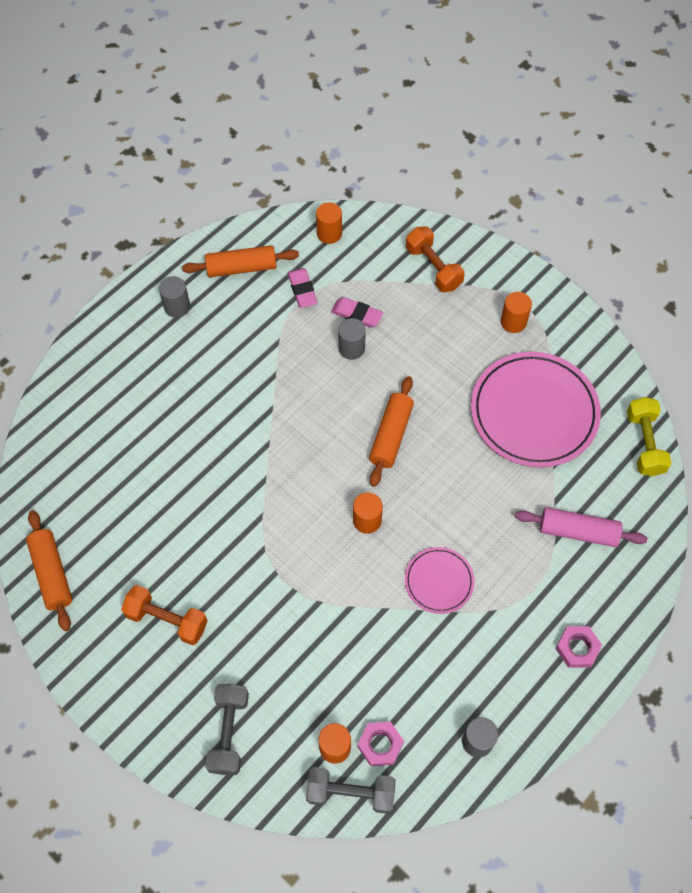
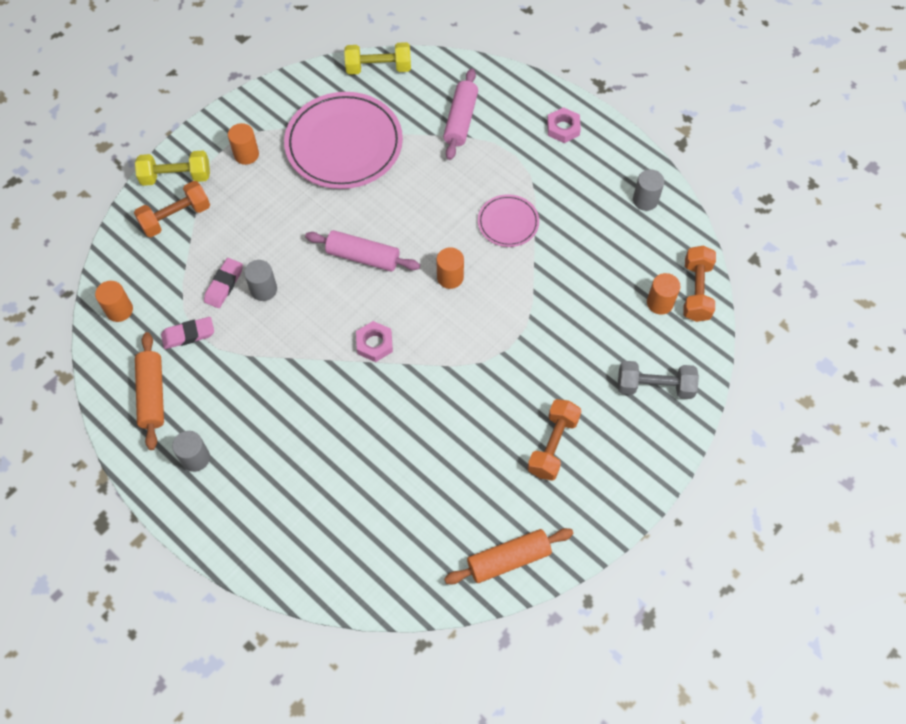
camera: 90 degrees left, 0 degrees up
grey dumbbell [306,767,396,814] -> orange dumbbell [683,245,716,322]
pink nut [358,721,404,766] -> pink nut moved to [356,321,393,362]
orange rolling pin [369,376,414,487] -> pink rolling pin [305,230,420,272]
none -> yellow dumbbell [135,151,210,186]

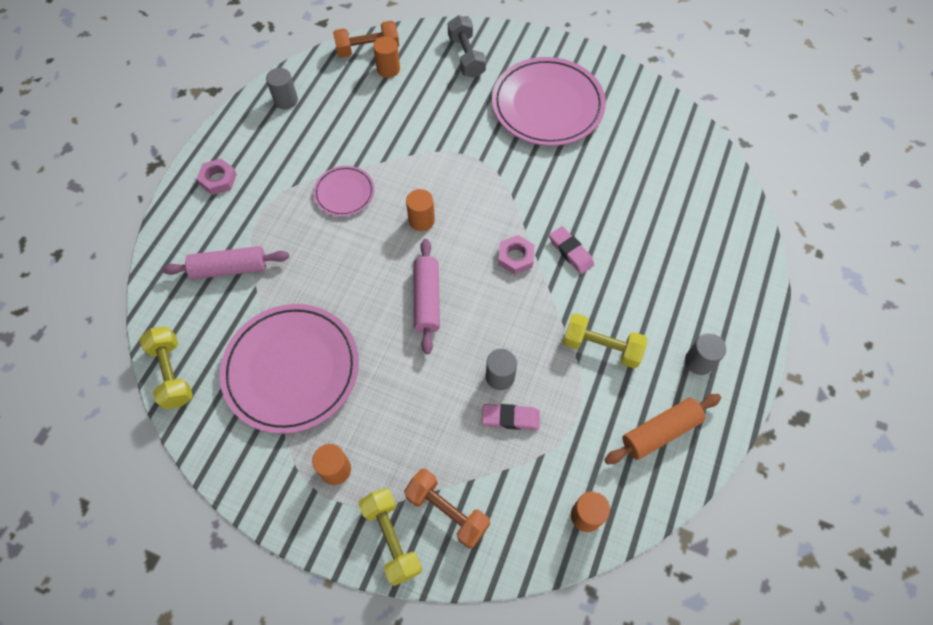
camera: 110 degrees left, 0 degrees up
pink eraser [161,317,214,349] -> pink eraser moved to [549,226,594,274]
orange rolling pin [444,528,574,584] -> none
orange dumbbell [527,399,582,481] -> pink plate [492,57,606,146]
none -> yellow dumbbell [563,313,647,368]

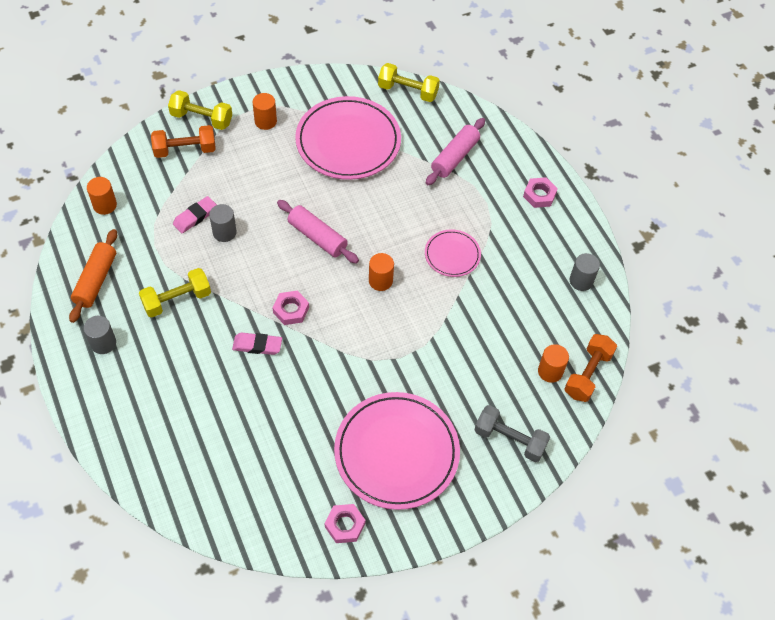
camera: 130 degrees right, 5 degrees down
none -> pink nut [325,504,365,543]

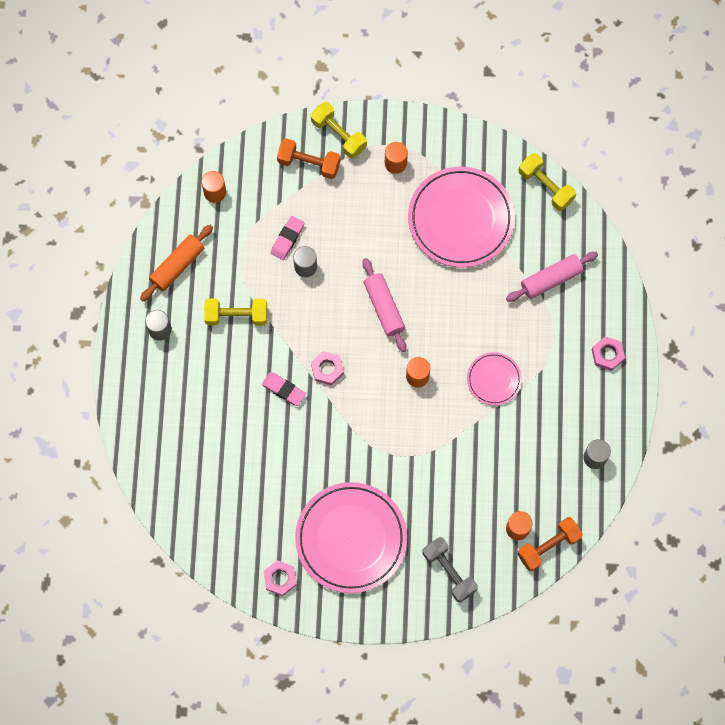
camera: 30 degrees right, 15 degrees up
pink eraser [173,196,217,233] -> pink eraser turned 45 degrees counterclockwise [271,216,304,260]

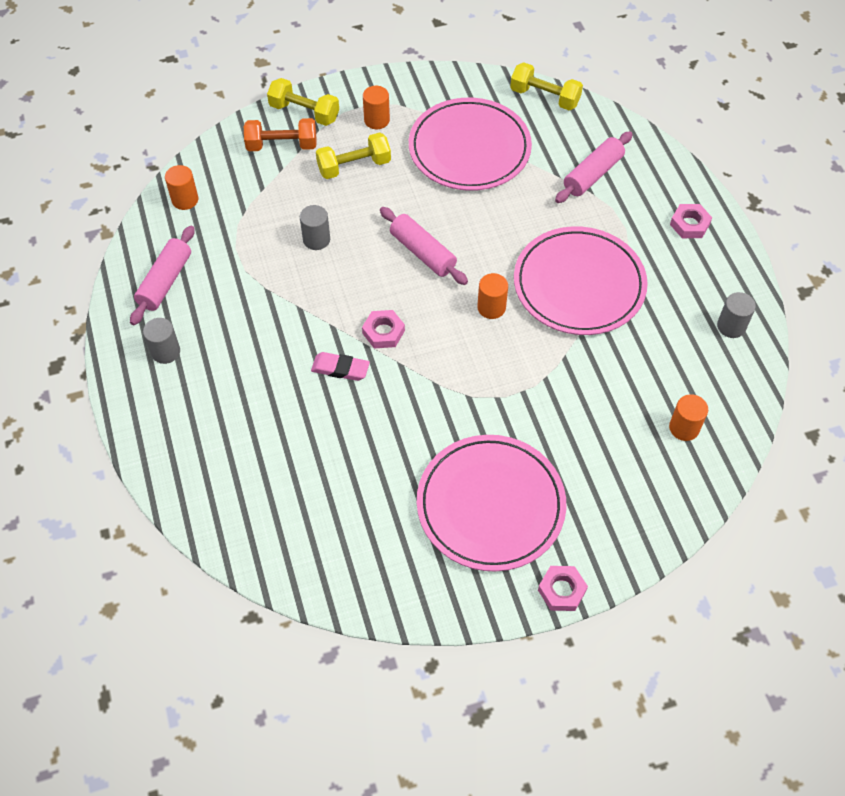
camera: 20 degrees left, 15 degrees down
orange rolling pin [140,225,213,301] -> pink rolling pin [130,226,195,325]
yellow dumbbell [204,299,267,325] -> yellow dumbbell moved to [316,132,391,179]
pink nut [263,560,296,596] -> pink nut moved to [538,566,588,611]
pink eraser [271,216,304,260] -> none
grey dumbbell [423,537,478,603] -> none
pink plate [467,352,522,405] -> pink plate [514,226,648,335], size x1.99
orange dumbbell [517,517,583,571] -> none

